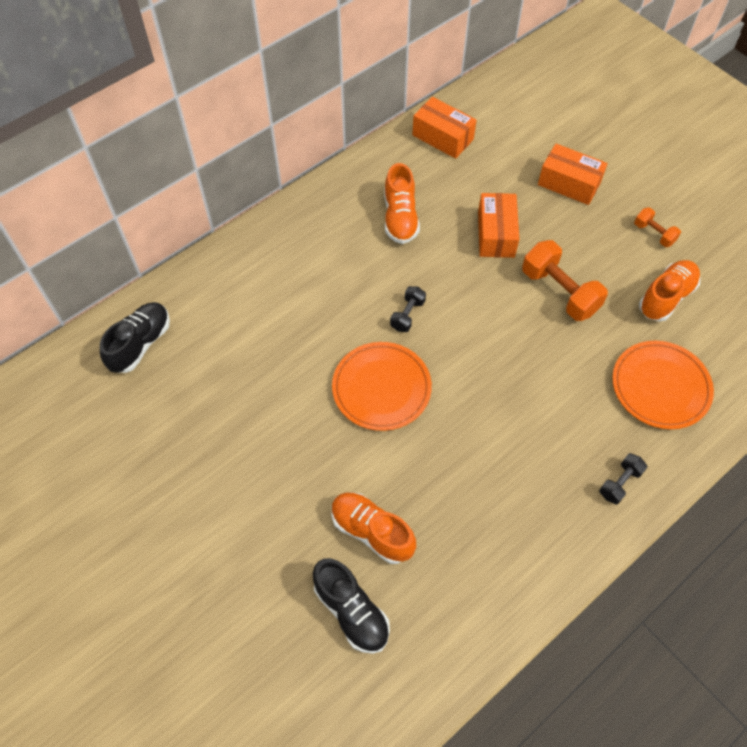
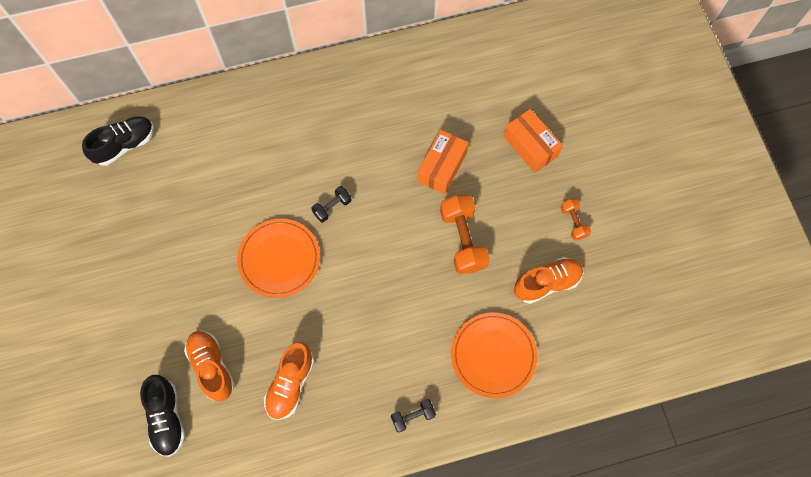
camera: 25 degrees right, 10 degrees up
orange shoe [384,163,420,244] -> orange shoe moved to [264,342,314,420]
orange box [412,97,477,159] -> none

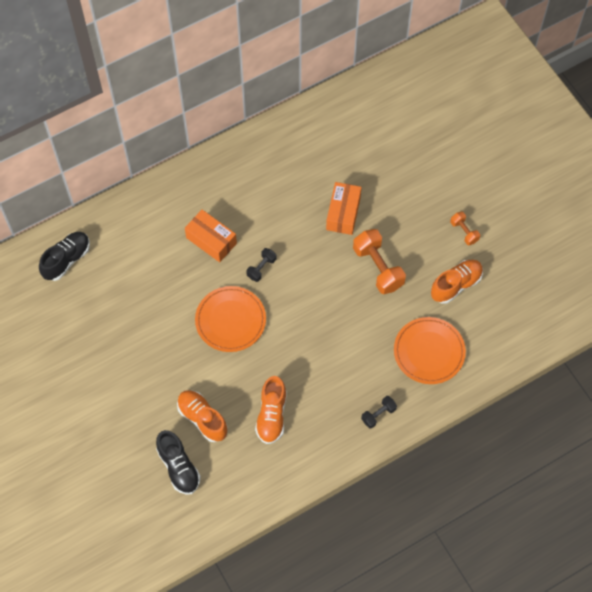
camera: 15 degrees left, 5 degrees down
orange box [503,109,563,173] -> orange box moved to [185,210,237,262]

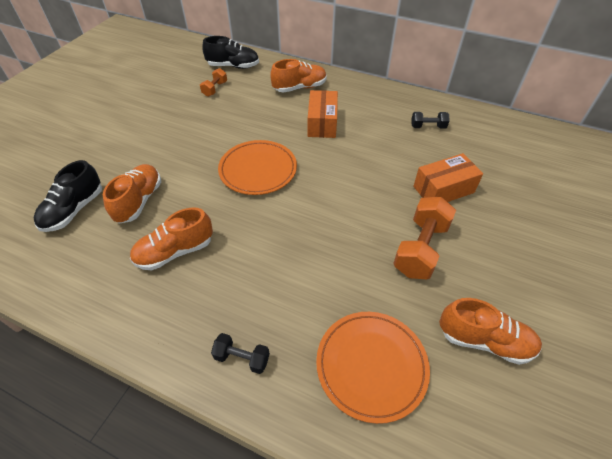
camera: 55 degrees right, 15 degrees down
black dumbbell [246,248,276,282] -> black dumbbell moved to [411,112,449,128]
orange dumbbell [450,211,480,245] -> orange dumbbell moved to [200,68,227,97]
none -> orange shoe [270,59,326,93]

